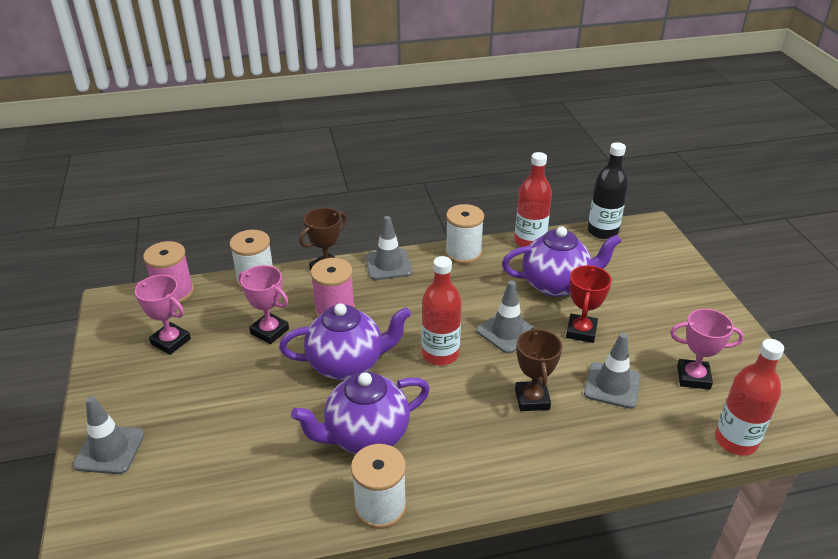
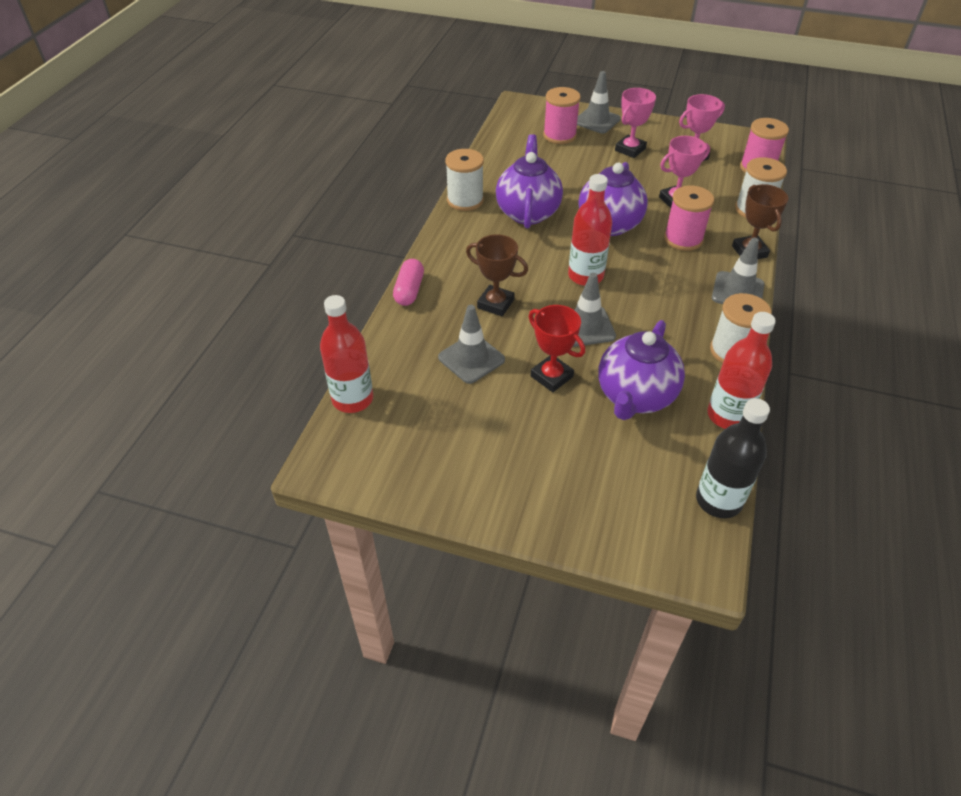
camera: 120 degrees right, 10 degrees up
pink trophy [670,309,744,390] -> pink trophy moved to [615,88,656,158]
none -> pink capsule [393,259,424,306]
none -> pink spool [543,87,581,144]

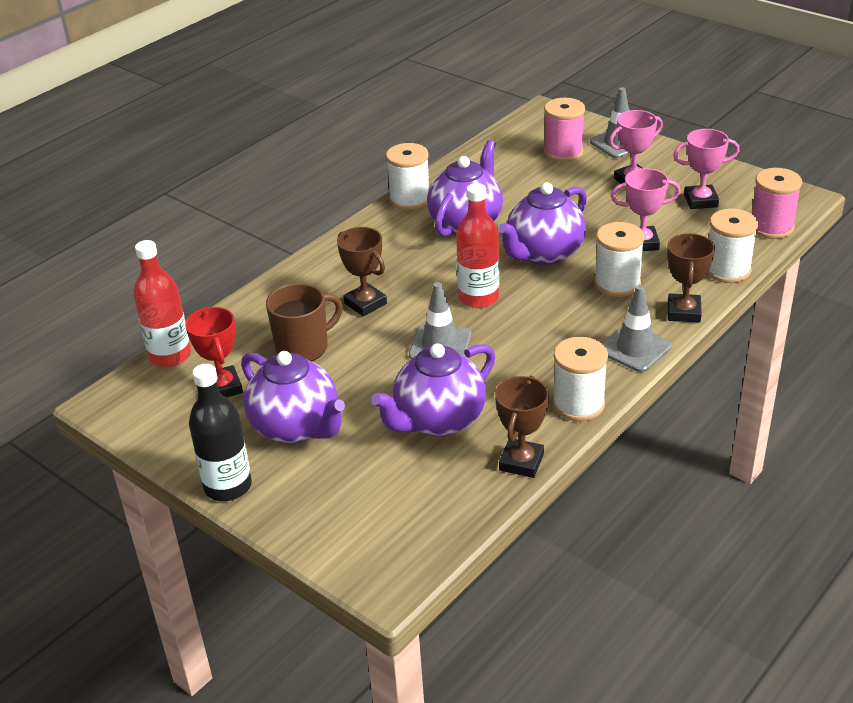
camera: 25 degrees right, 10 degrees down
pink capsule [393,259,424,306] -> none
grey traffic cone [438,305,505,384] -> brown mug [266,283,343,361]
red trophy [529,305,585,392] -> red trophy moved to [185,307,243,398]
pink spool [664,185,714,251] -> white spool [594,222,645,297]
black bottle [696,398,770,518] -> black bottle moved to [189,364,252,501]
red bottle [707,312,776,429] -> brown trophy [495,376,549,478]
none -> purple teapot [241,351,345,444]

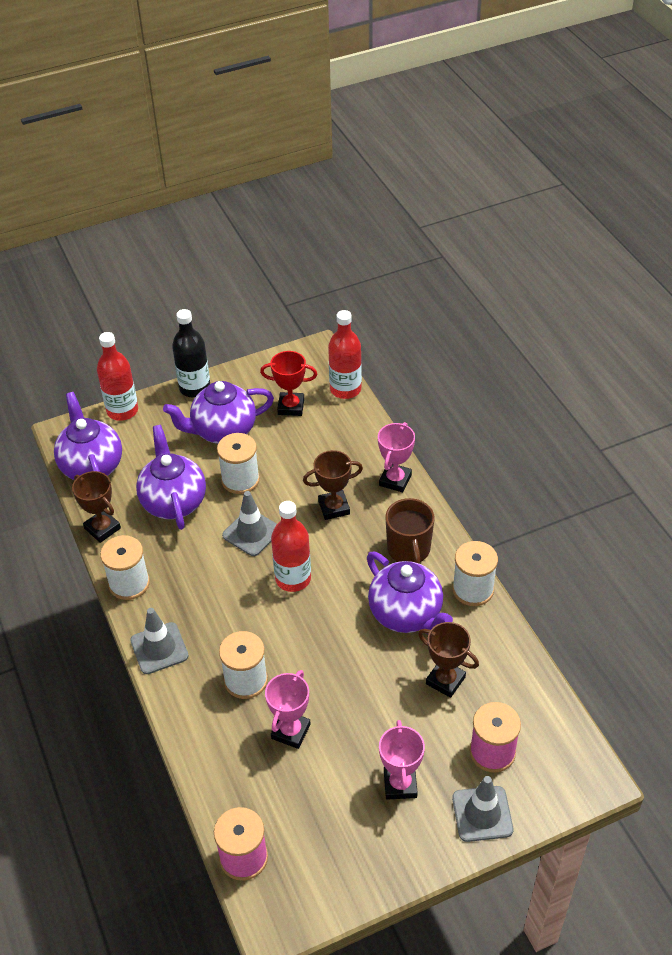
camera: 115 degrees right, 10 degrees up
brown mug [266,283,343,361] -> brown mug moved to [385,498,435,564]
purple teapot [498,182,587,265] -> purple teapot moved to [54,392,122,480]
brown trophy [667,233,715,323] -> brown trophy moved to [418,622,479,698]
pink trophy [673,129,740,209] -> pink trophy moved to [378,422,415,493]
white spool [707,209,758,283] -> white spool moved to [217,433,260,494]
none -> red bottle [97,332,138,421]

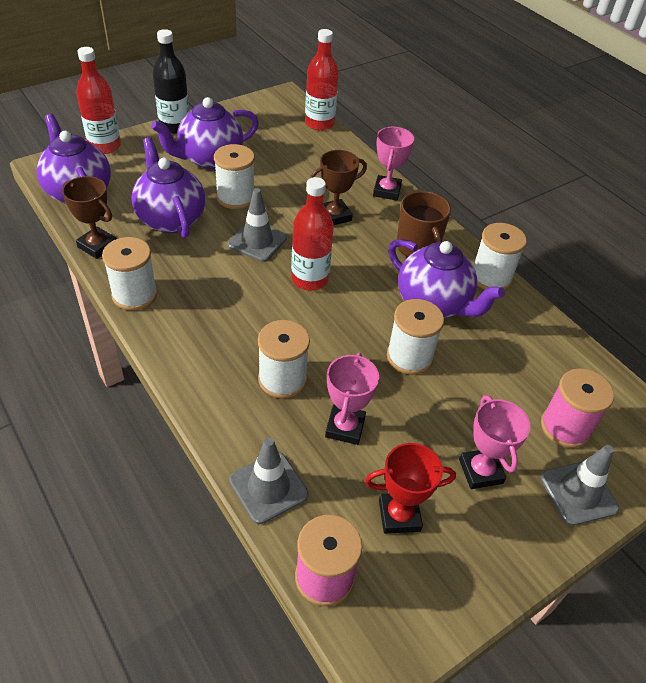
camera: 15 degrees left, 0 degrees up
grey traffic cone [130,608,188,674] -> grey traffic cone moved to [229,437,309,524]
red trophy [260,351,317,416] -> red trophy moved to [365,443,456,534]
brown trophy [418,622,479,698] -> none
none -> white spool [387,299,444,375]

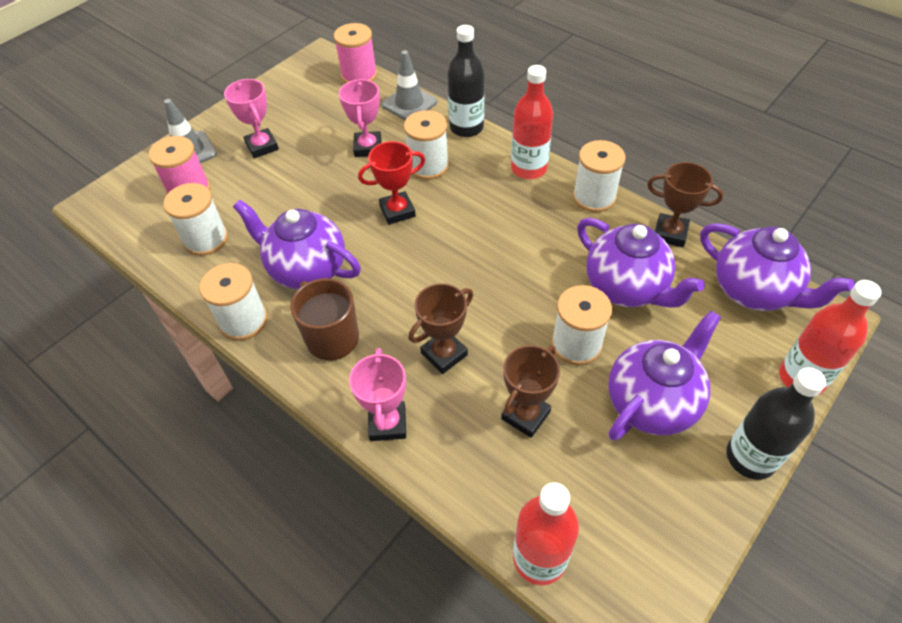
camera: 170 degrees right, 5 degrees up
grey traffic cone [228,188,287,262] -> none
red bottle [291,177,334,291] -> red bottle moved to [511,65,553,179]
red trophy [365,443,456,534] -> red trophy moved to [358,141,425,225]
white spool [387,299,444,375] -> white spool moved to [163,183,228,256]
none -> black bottle [447,25,484,137]
none -> brown trophy [501,345,560,438]

